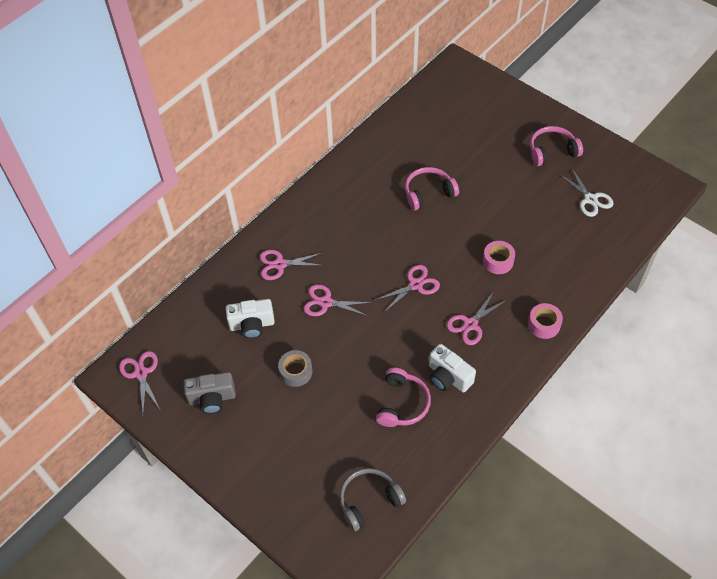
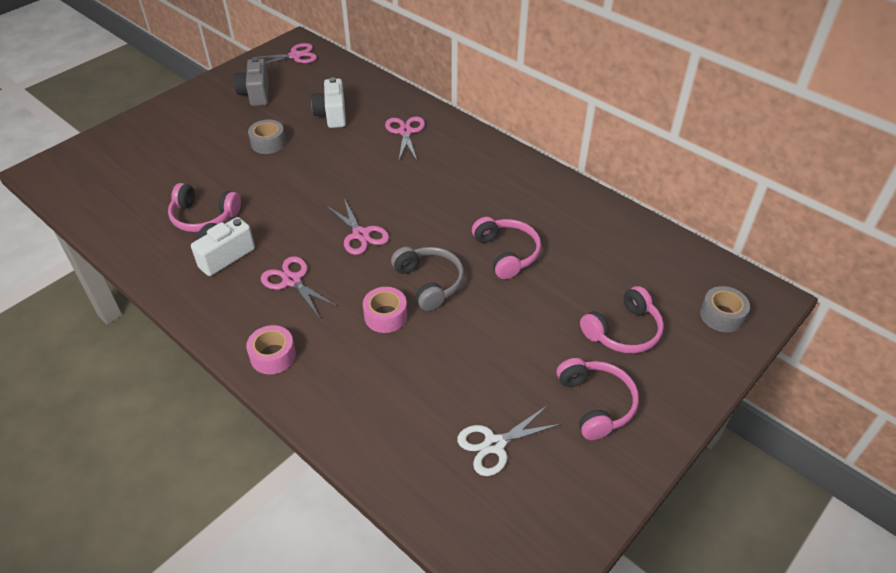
camera: 90 degrees right, 10 degrees down
pink scissors [304,284,372,316] -> none
grey headphones [340,468,406,531] -> grey headphones moved to [391,247,464,311]
none -> pink headphones [580,286,664,353]
none -> grey tape [700,286,750,332]

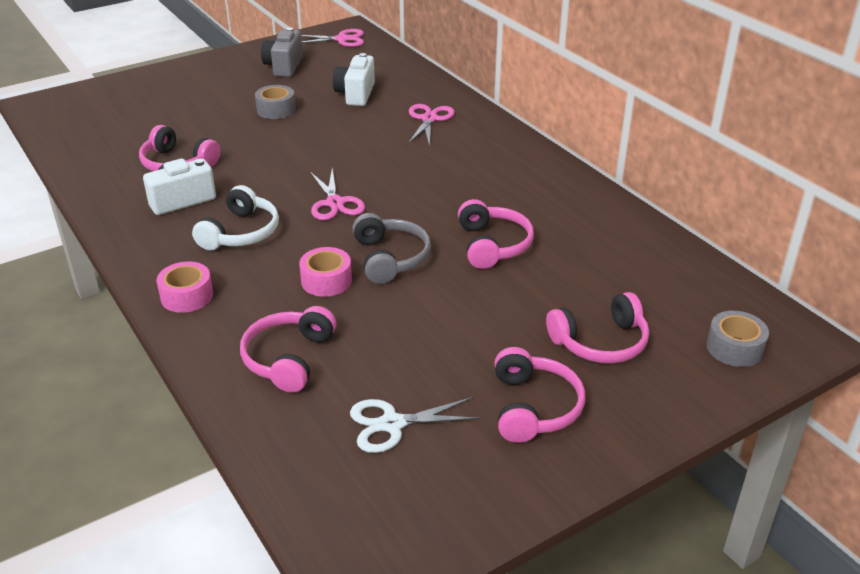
camera: 15 degrees right, 10 degrees down
pink scissors [261,256,338,317] -> white headphones [192,185,279,250]
none -> pink headphones [240,306,336,393]

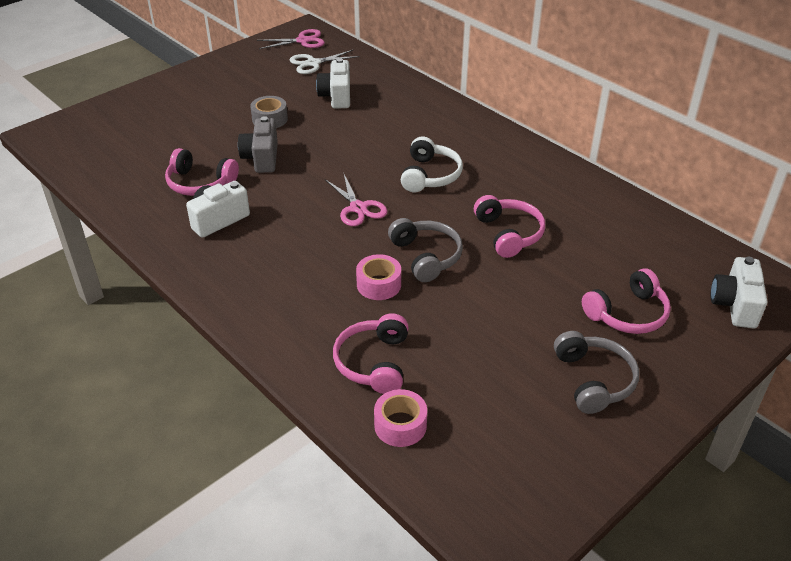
camera: 10 degrees left, 5 degrees up
pink tape [157,262,213,313] -> pink tape moved to [374,389,427,447]
white headphones [192,185,279,250] -> white headphones moved to [401,136,463,192]
grey camera [261,27,303,77] -> grey camera moved to [238,116,278,173]
white scissors [350,397,481,453] -> white scissors moved to [290,50,360,74]
pink scissors [408,104,455,147] -> none
pink headphones [495,347,585,443] -> grey headphones [554,331,639,414]
grey tape [707,311,769,367] -> white camera [711,257,767,329]

